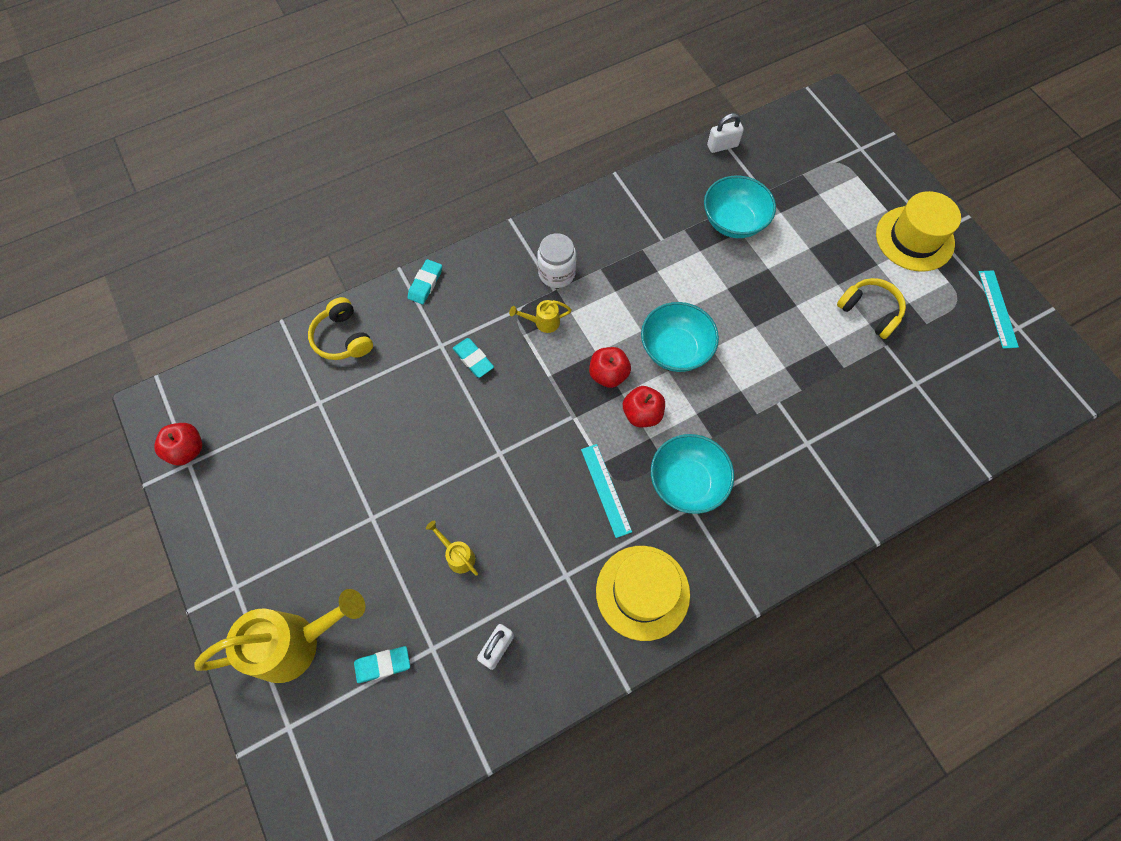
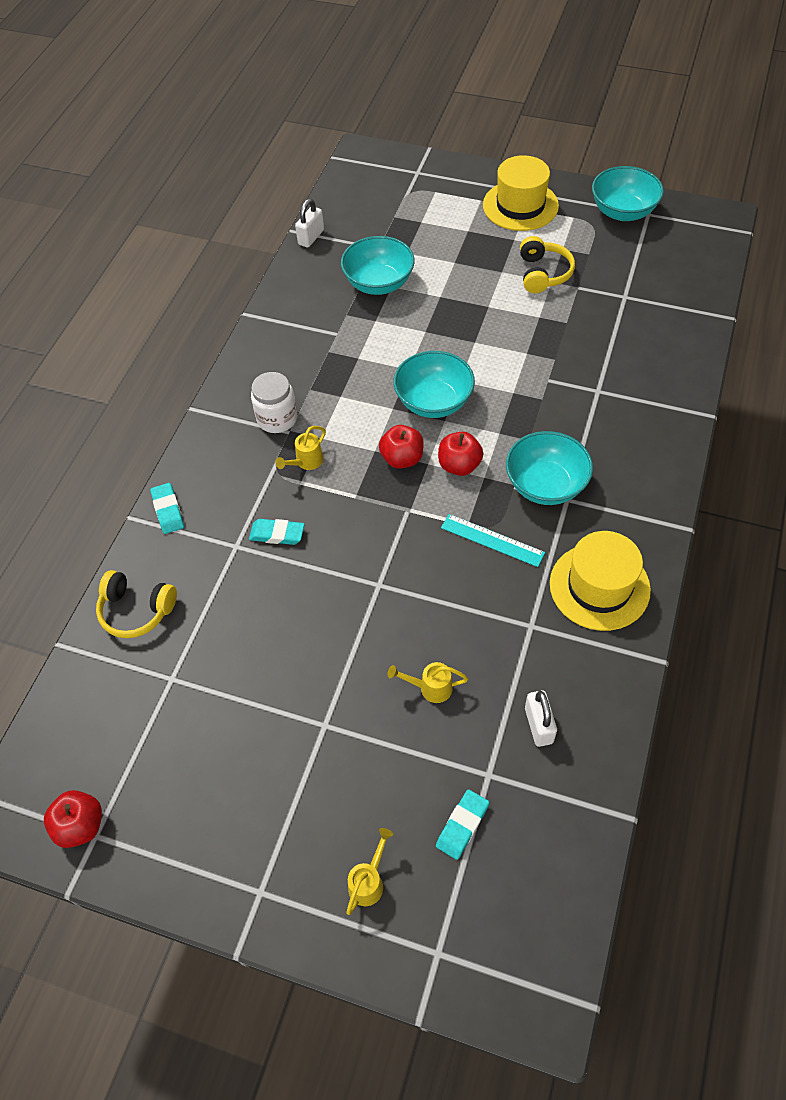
camera: 40 degrees left, 10 degrees down
yellow watering can [195,589,365,683] -> yellow watering can [346,828,393,915], size x0.43
yellow headphones [837,278,906,339] -> yellow headphones turned 90 degrees clockwise [520,236,575,293]
turquoise ruler [979,270,1019,349] -> turquoise bowl [592,166,664,221]

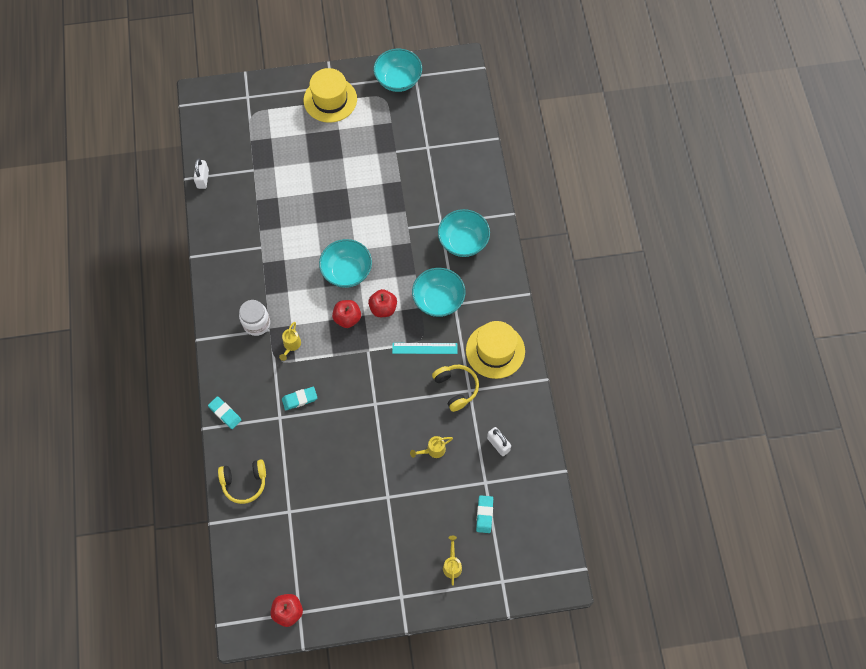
camera: 30 degrees left, 10 degrees up
turquoise bowl [341,236,415,295] -> turquoise bowl moved to [438,209,490,257]
yellow headphones [520,236,575,293] -> yellow headphones moved to [432,365,479,412]

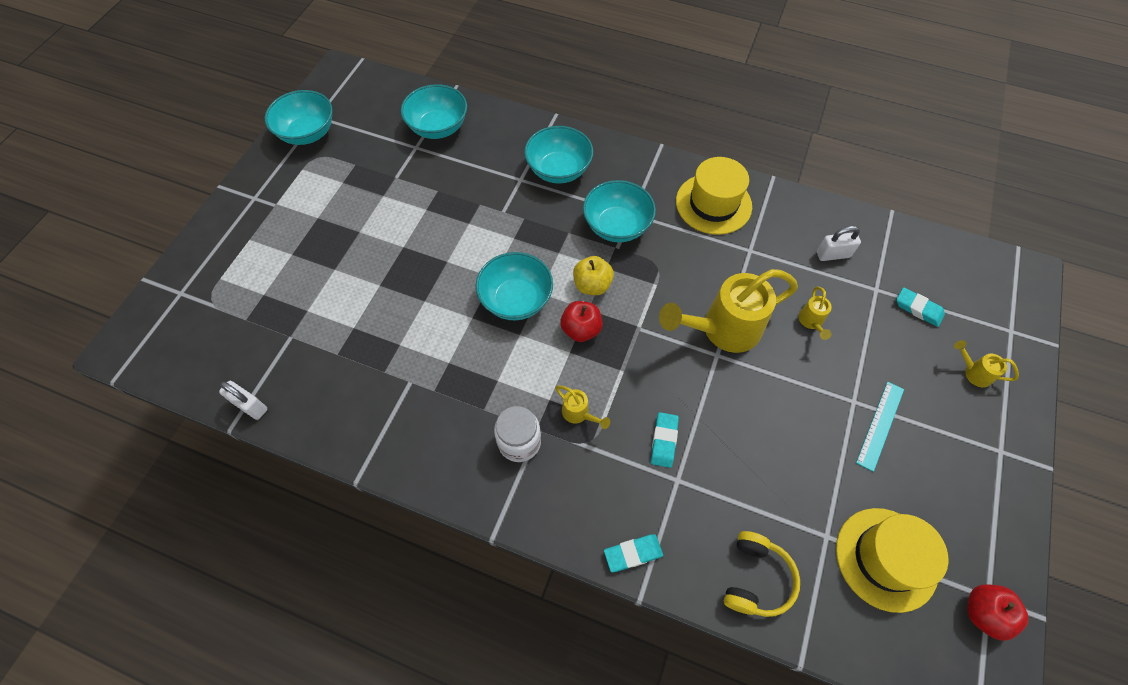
camera: 60 degrees left, 5 degrees down
yellow hat [304,68,357,123] -> yellow hat moved to [836,508,948,613]
red apple [368,289,397,317] -> yellow apple [573,256,614,295]
turquoise ruler [392,343,457,354] -> turquoise ruler moved to [856,382,904,472]
yellow headphones [432,365,479,412] -> none
none -> turquoise bowl [401,84,467,139]
none -> yellow watering can [659,269,798,353]

